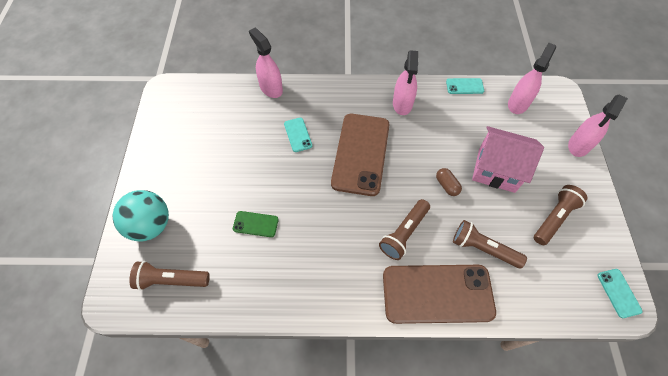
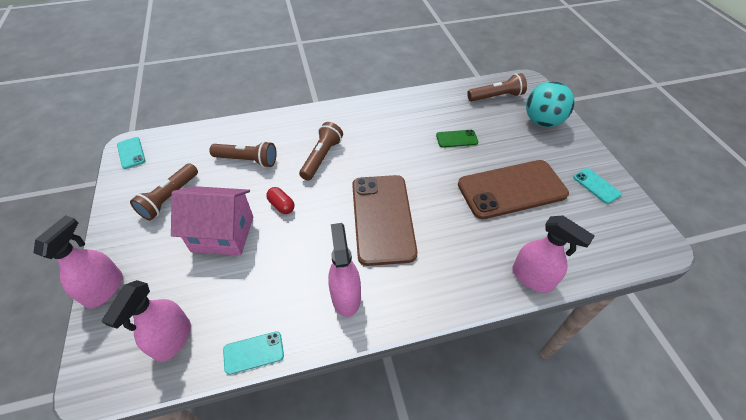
camera: 165 degrees right, 10 degrees down
turquoise phone [284,117,312,152] -> turquoise phone moved to [573,168,622,204]
brown phone [383,265,496,324] -> brown phone moved to [458,160,569,219]
brown capsule [436,168,462,196] -> red capsule [266,187,295,214]

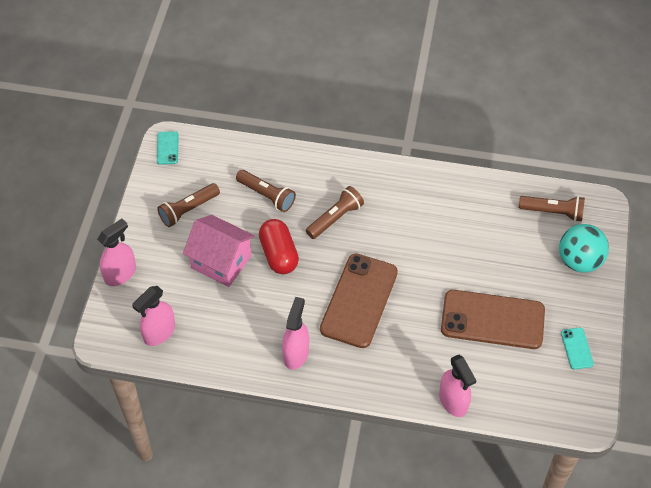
camera: 25 degrees right, 5 degrees up
turquoise phone [223,331,284,375] -> none
red capsule [266,187,295,214] -> red capsule [259,219,299,274], size x1.90
green phone [436,130,478,148] -> none

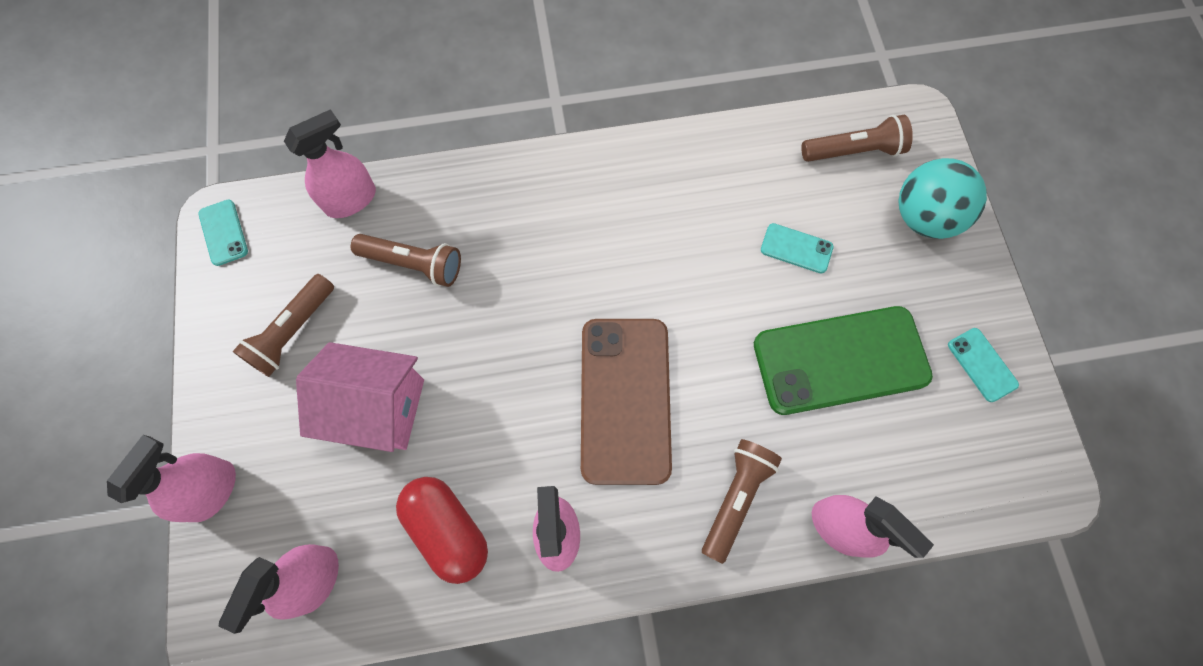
camera: 20 degrees left, 15 degrees up
red capsule [259,219,299,274] -> red capsule moved to [396,477,488,584]
brown flashlight [306,186,364,239] -> brown flashlight moved to [702,439,782,564]
brown phone [441,290,545,349] -> green phone [754,306,933,415]
none -> pink spray bottle [284,109,376,218]
none -> turquoise phone [761,223,834,273]

